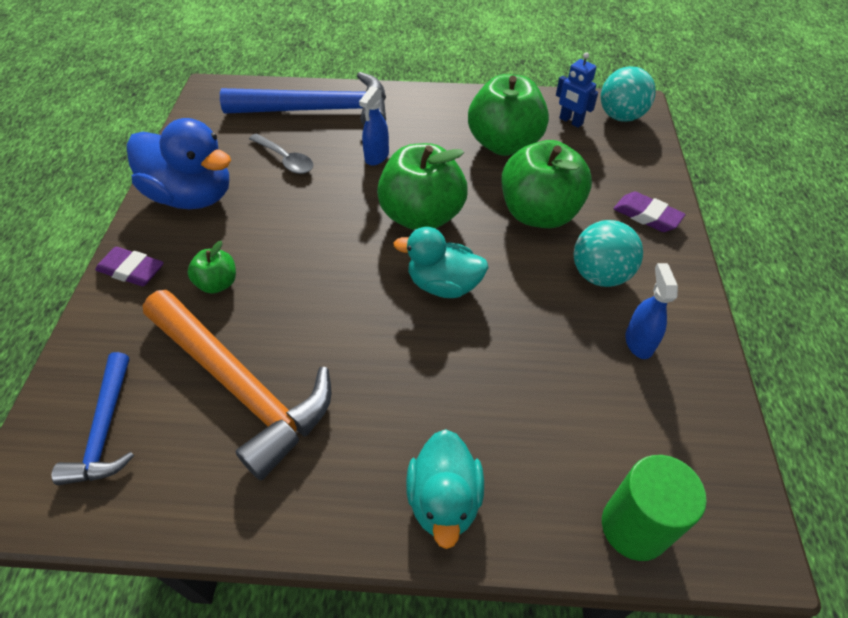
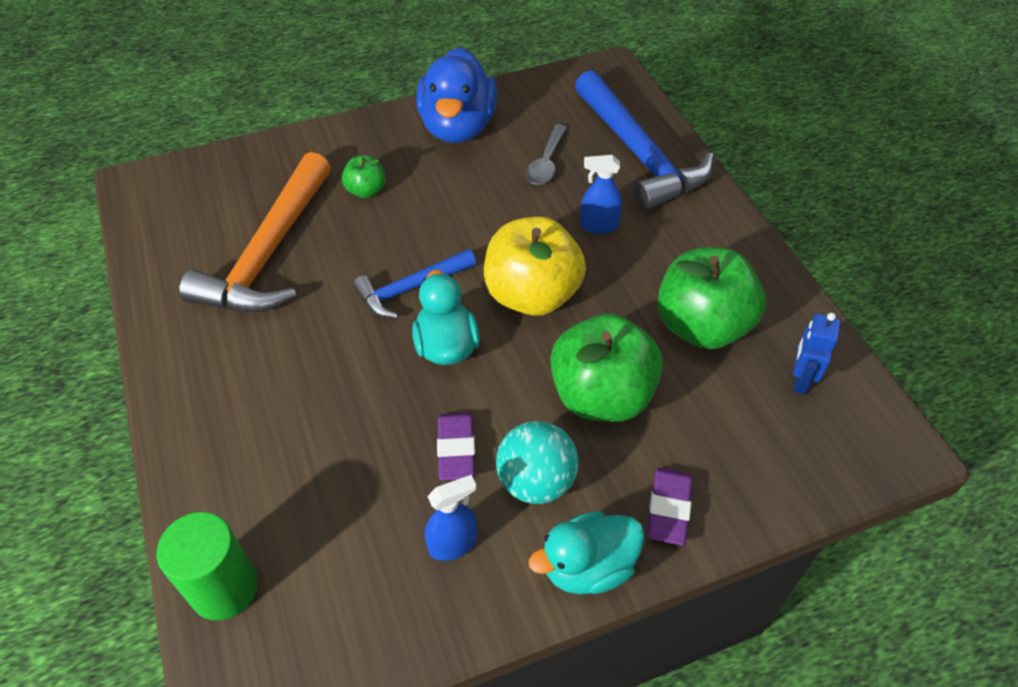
camera: 65 degrees right, 0 degrees up
blue hammer [52,352,134,485] -> blue hammer moved to [353,249,476,318]
purple eraser [95,247,164,286] -> purple eraser moved to [437,413,475,480]
green apple [377,143,468,230] -> yellow apple [484,216,586,316]
turquoise duck [406,429,484,549] -> turquoise duck moved to [529,511,645,594]
turquoise ball [601,66,656,122] -> none

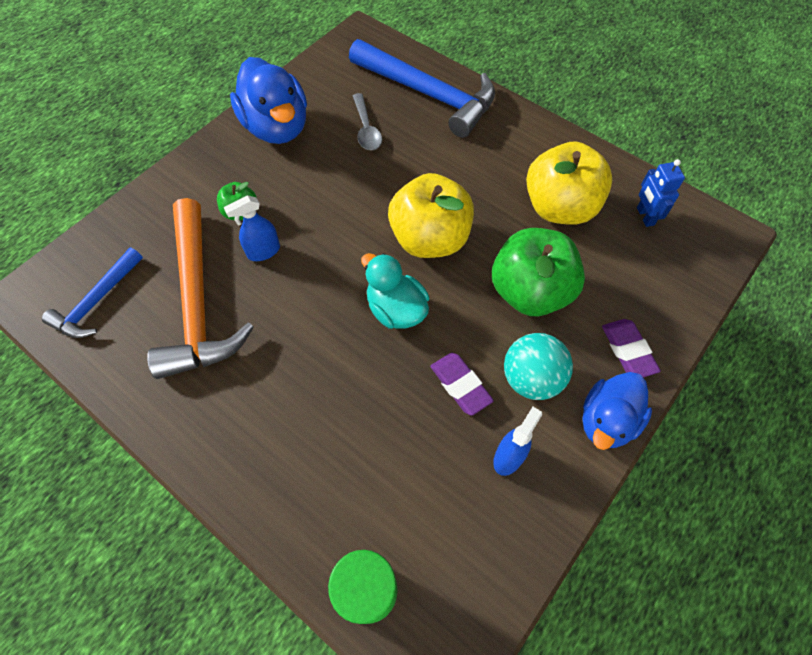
camera: 30 degrees left, 10 degrees up
blue hammer [353,249,476,318] -> blue hammer moved to [42,248,143,338]
turquoise duck [529,511,645,594] -> blue duck [582,372,652,450]
blue spray bottle [580,155,622,234] -> blue spray bottle moved to [224,195,280,261]
green apple [657,247,766,349] -> yellow apple [526,142,612,225]

